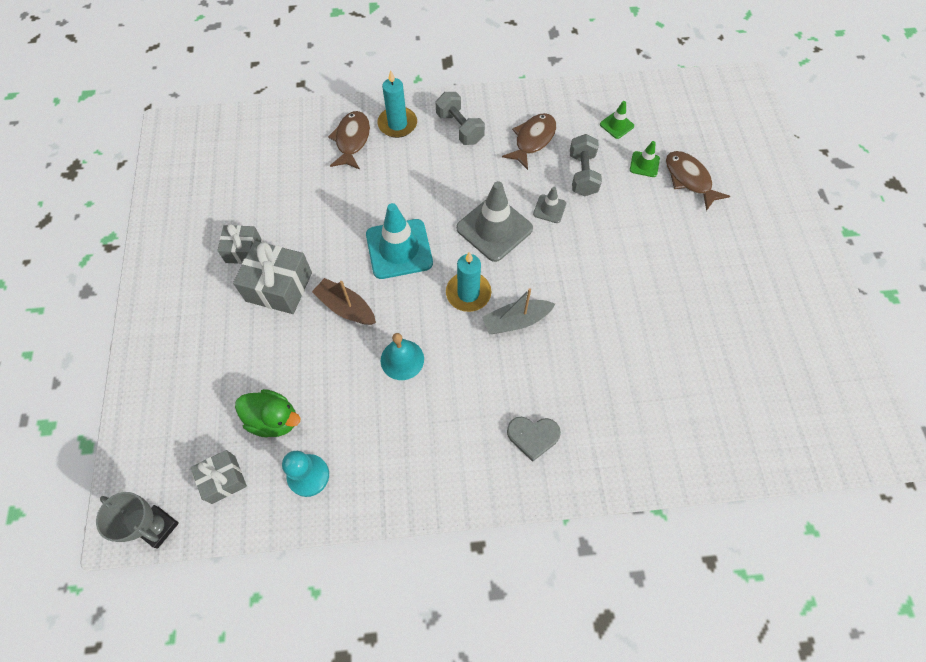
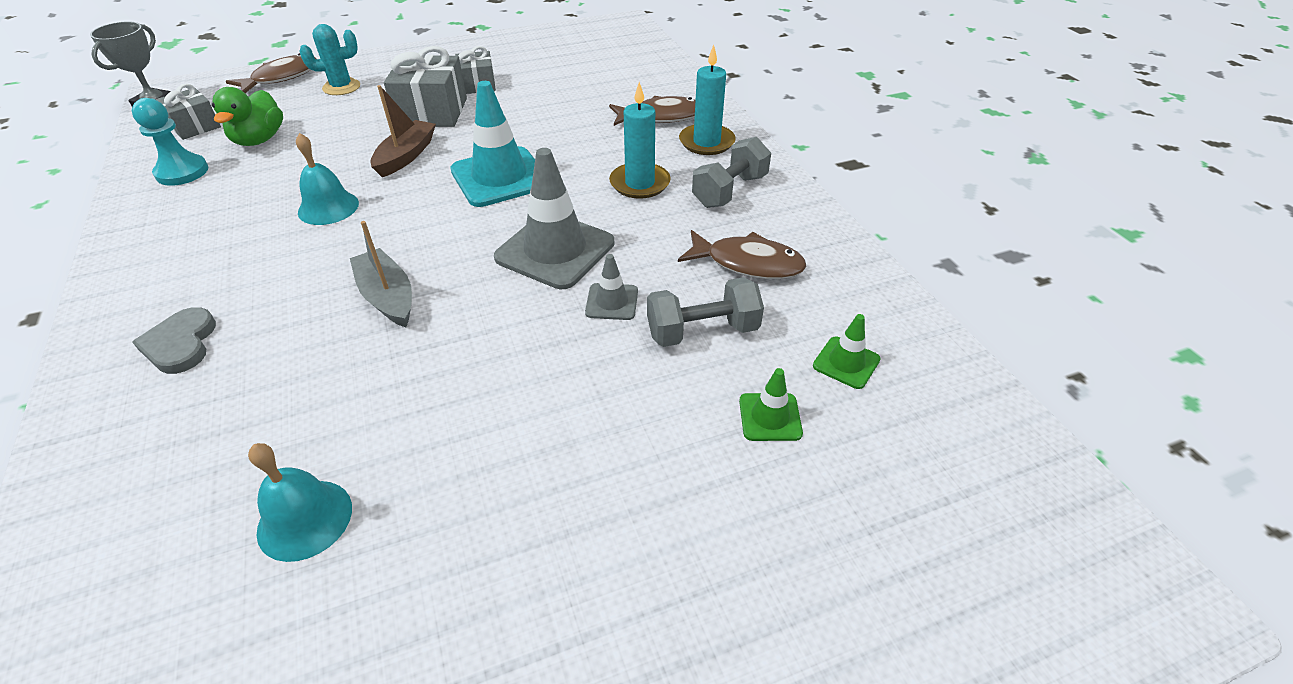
camera: 75 degrees right, 20 degrees down
turquoise candle [446,252,491,312] -> turquoise candle moved to [609,82,671,199]
brown fish [666,151,730,211] -> brown fish moved to [226,53,317,93]
none -> turquoise bell [248,443,352,562]
none -> turquoise cactus [300,24,360,95]

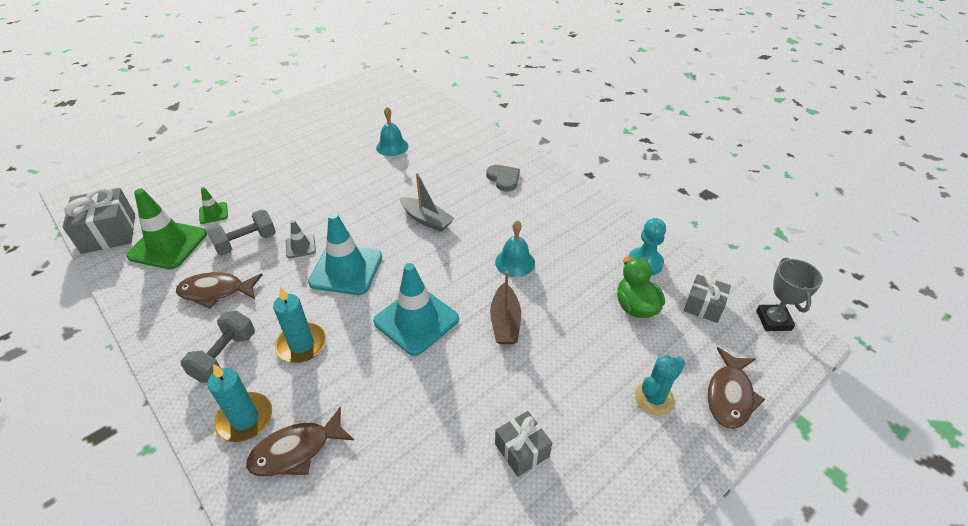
camera: 160 degrees right, 0 degrees up
grey gift [384,46,467,127] -> grey gift moved to [63,187,135,254]
grey traffic cone [494,148,615,289] -> turquoise traffic cone [308,213,382,295]
green traffic cone [813,314,881,389] -> green traffic cone [126,189,207,269], size x2.06

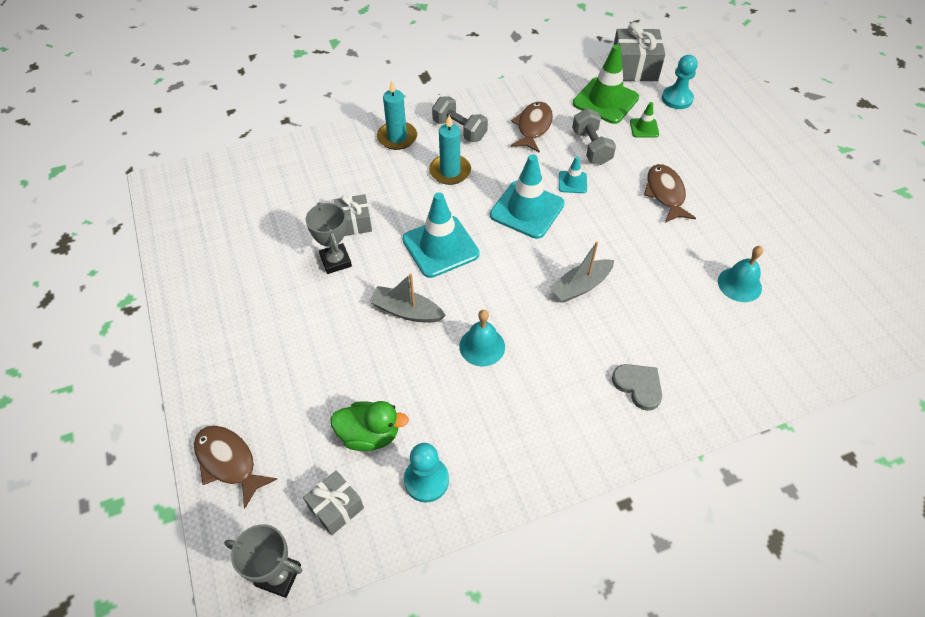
camera: 110 degrees right, 10 degrees up
brown fish [246,407,354,477] -> brown fish moved to [644,164,696,223]
grey traffic cone [286,220,316,258] -> turquoise traffic cone [559,157,587,193]
grey heart [486,165,520,192] -> grey heart turned 120 degrees counterclockwise [612,364,662,411]
brown boat [490,271,521,344] -> grey boat [369,273,446,323]
grey gift [495,411,552,477] -> grey gift moved to [334,194,372,236]
turquoise cactus [635,355,685,416] -> none
none -> grey trophy [306,202,352,274]
none -> turquoise pawn [662,55,698,109]

